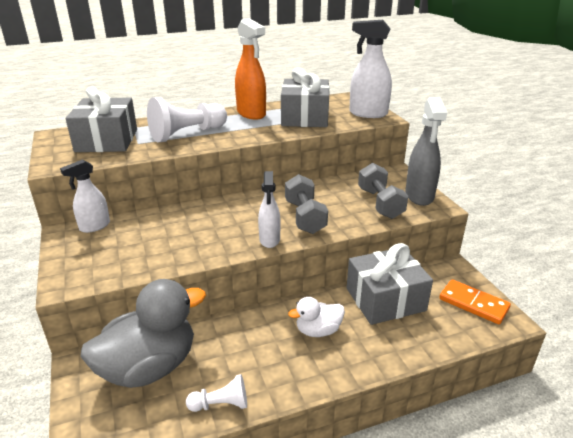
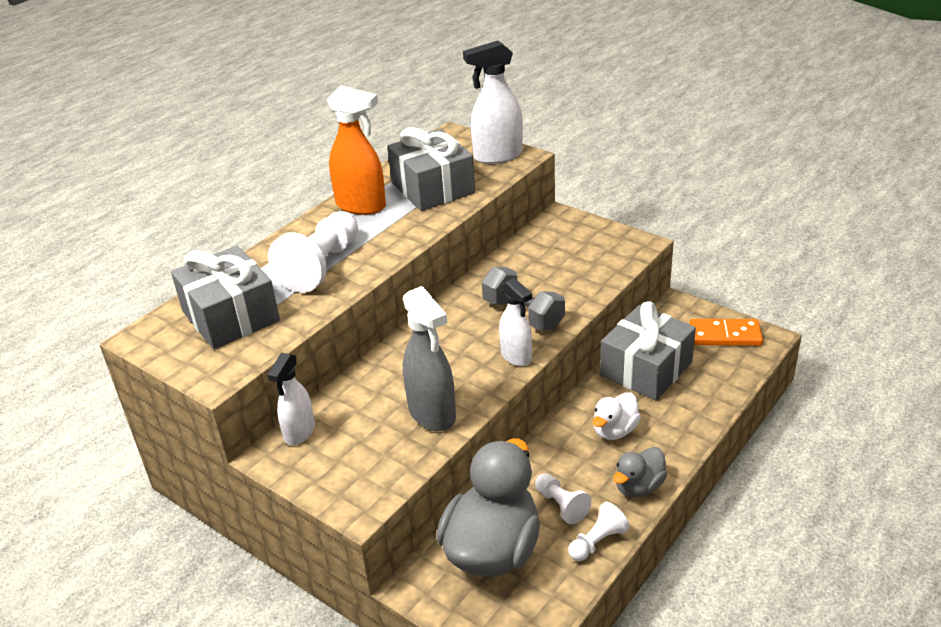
camera: 30 degrees left, 5 degrees up
grey dumbbell [358,163,408,219] -> none
grey spray bottle [405,97,447,206] -> grey spray bottle moved to [403,286,456,431]
none -> white pawn [535,473,591,524]
none -> grey duck [613,447,667,497]

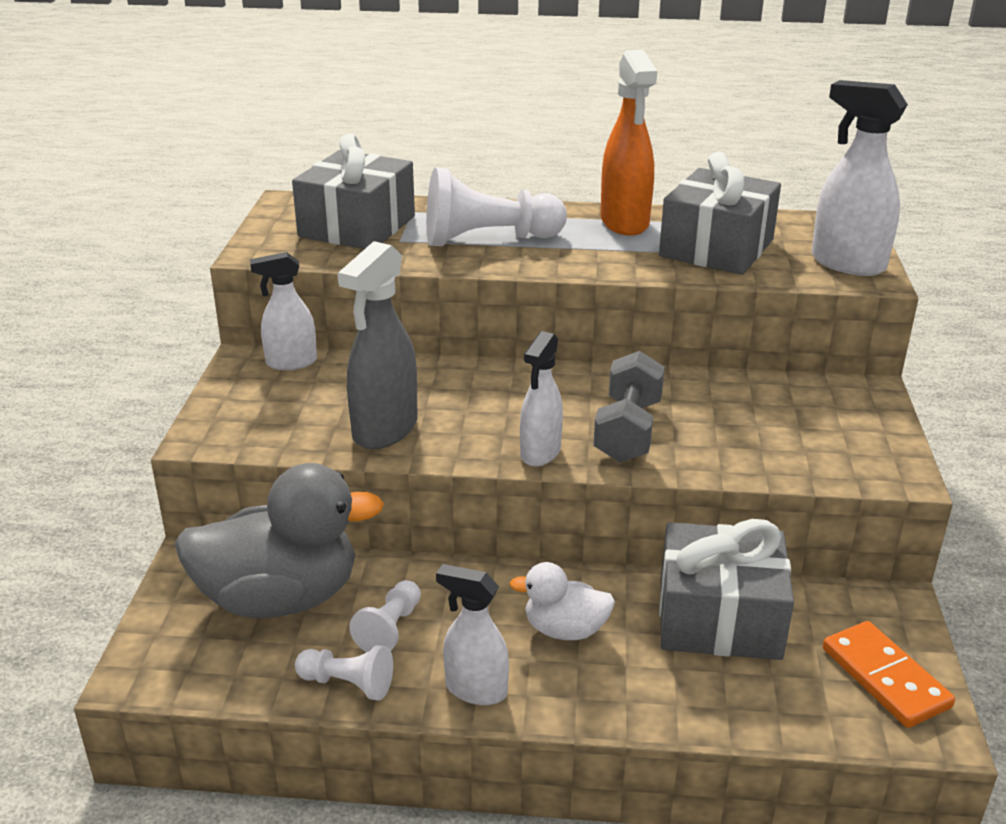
camera: 55 degrees right, 5 degrees down
grey duck [613,447,667,497] -> white spray bottle [436,564,509,705]

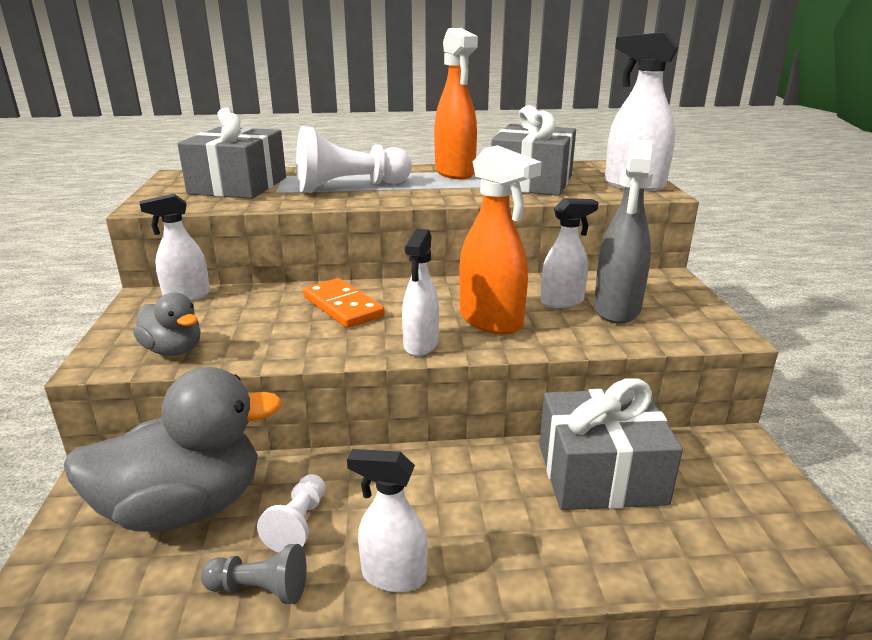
camera: 10 degrees left, 5 degrees down
white pawn [295,645,393,701] -> grey pawn [201,544,307,604]
grey spray bottle [337,241,418,449] -> grey spray bottle moved to [594,140,653,324]
white duck [509,562,615,640] -> none
grey dumbbell [593,351,665,462] -> orange spray bottle [459,145,542,334]
orange domino [823,621,955,728] -> orange domino moved to [303,278,385,328]
none -> grey duck [133,292,201,356]
none -> white spray bottle [541,198,599,308]

